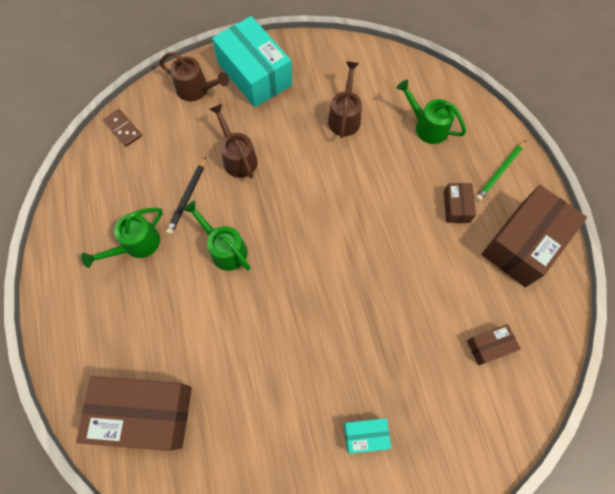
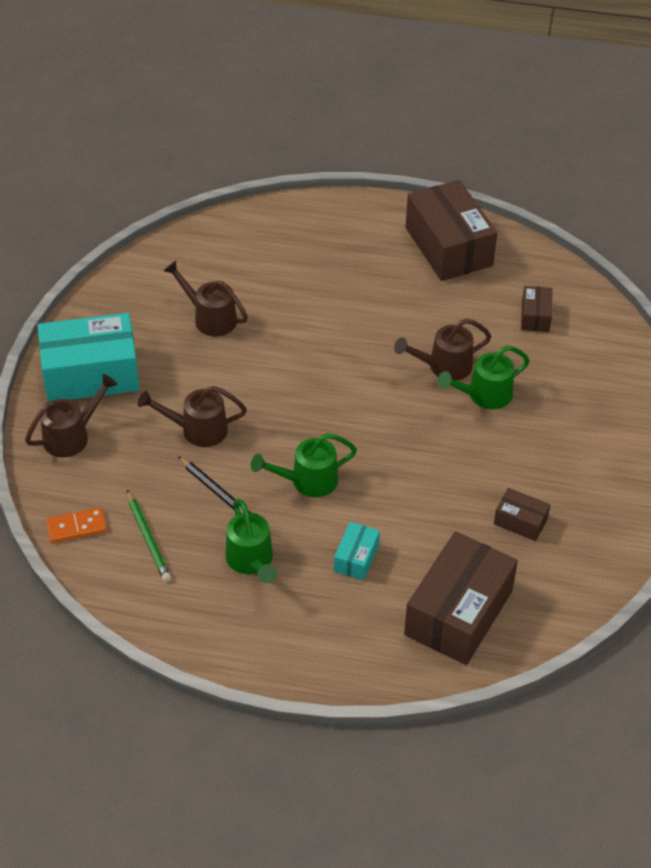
camera: 65 degrees left, 20 degrees down
brown domino [103,109,142,147] -> orange domino [46,507,107,543]
turquoise box [344,418,391,454] -> turquoise box moved to [334,522,380,581]
green watering can [396,80,466,144] -> green watering can moved to [437,346,530,409]
brown box [444,183,476,223] -> brown box moved to [494,488,550,541]
green pencil [475,140,526,201] -> green pencil moved to [127,490,171,582]
none -> brown watering can [394,319,491,381]

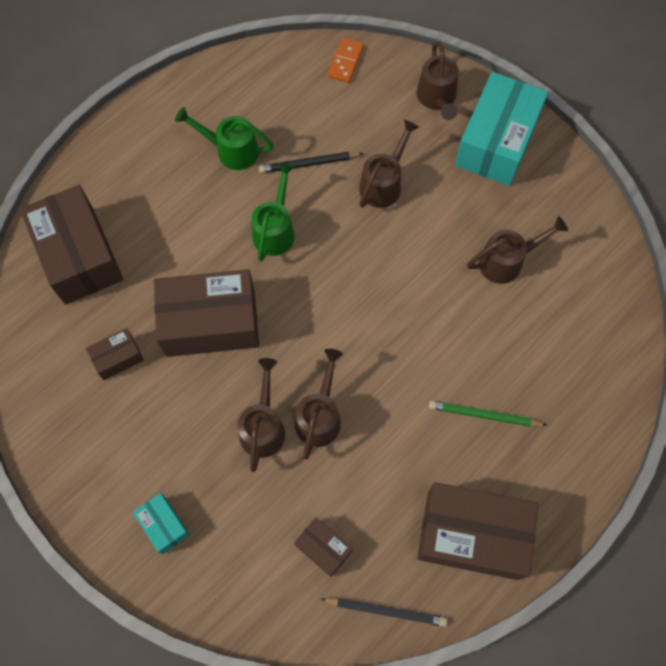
camera: 125 degrees right, 20 degrees up
green pencil [127,490,171,582] -> green pencil moved to [429,401,547,426]
turquoise box [334,522,380,581] -> turquoise box moved to [133,493,190,554]
green watering can [437,346,530,409] -> brown watering can [238,358,285,472]
none -> brown box [154,269,259,357]
none -> black pencil [321,598,447,627]

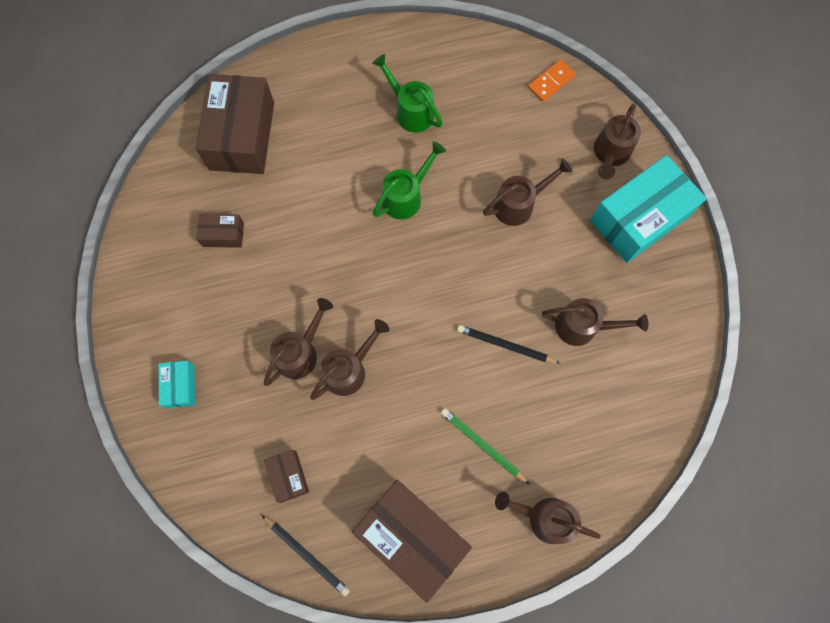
camera: 30 degrees right, 5 degrees up
brown box [154,269,259,357] -> none
black pencil [259,152,364,173] -> black pencil moved to [457,325,561,364]
none -> brown watering can [495,492,601,544]

